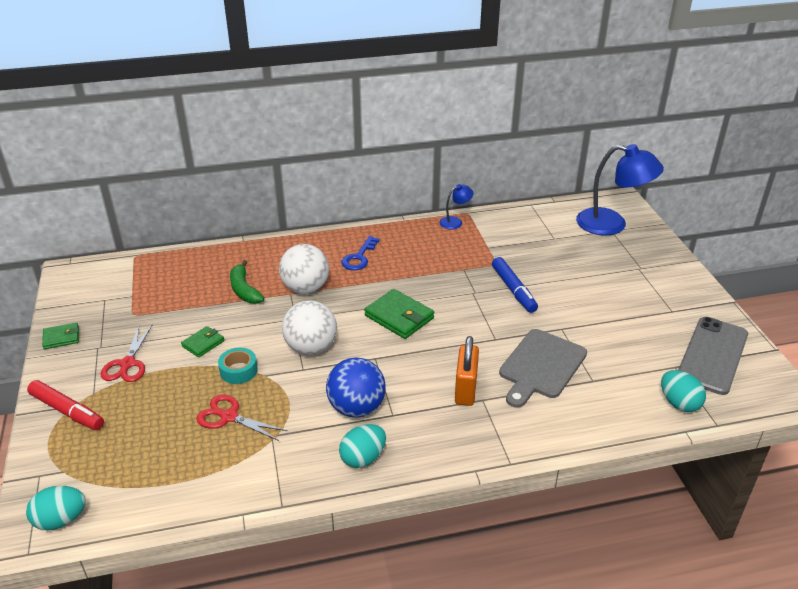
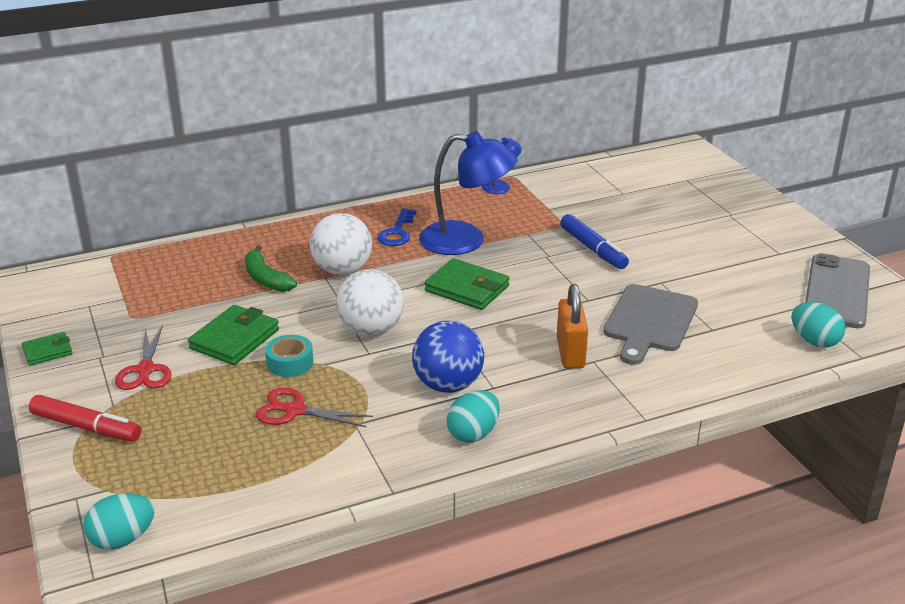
camera: 10 degrees left, 5 degrees down
green wallet [181,326,225,358] -> green wallet [188,305,279,365], size x1.73
blue lamp [576,144,664,235] -> blue lamp moved to [419,131,517,255]

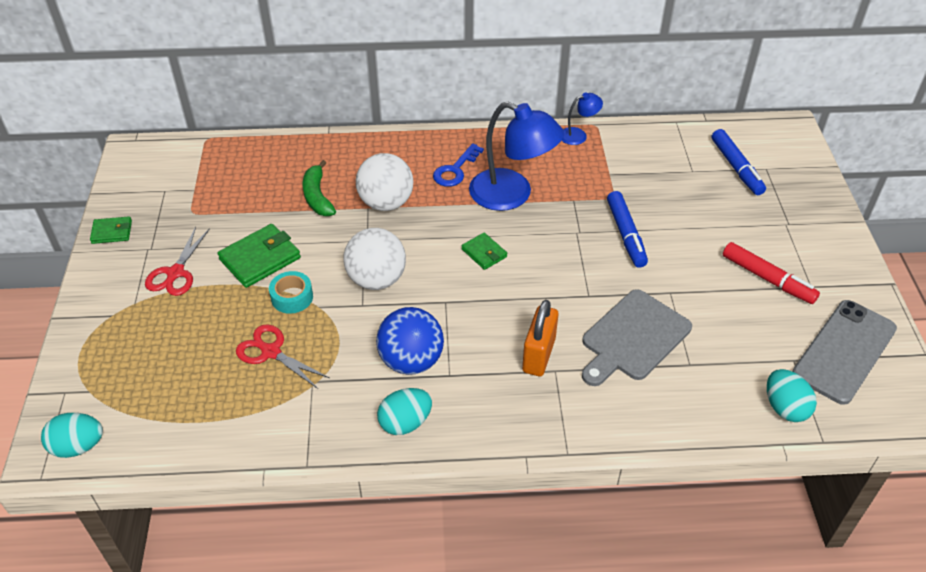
camera: 20 degrees right, 15 degrees up
red marker [29,395,141,442] -> red marker moved to [723,242,820,304]
green wallet [425,258,510,310] -> green wallet [462,233,507,270], size x0.58
none -> blue marker [712,129,766,195]

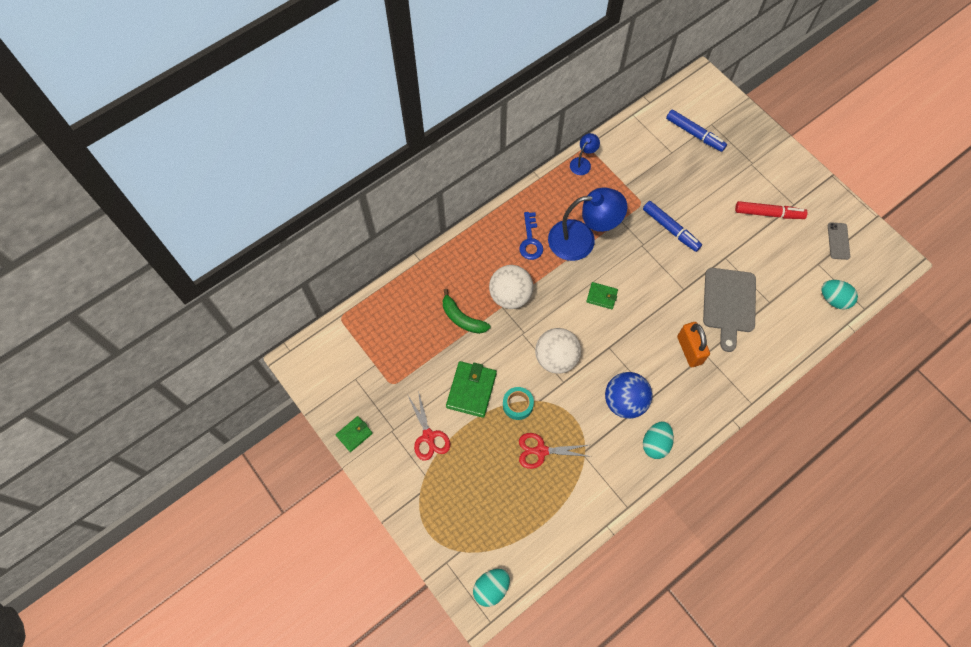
camera: 35 degrees left, 20 degrees up
grey phone [792,300,897,405] -> grey phone [828,222,850,260], size x0.49

